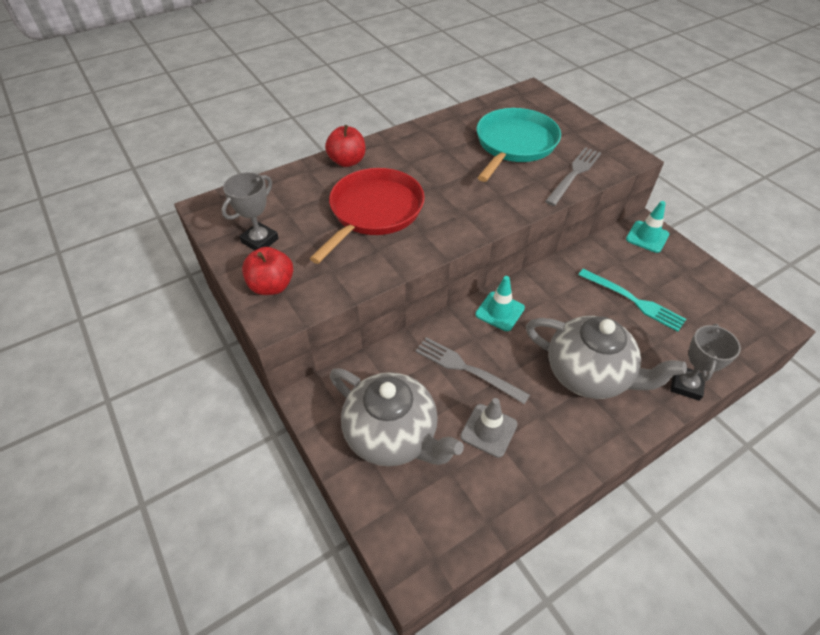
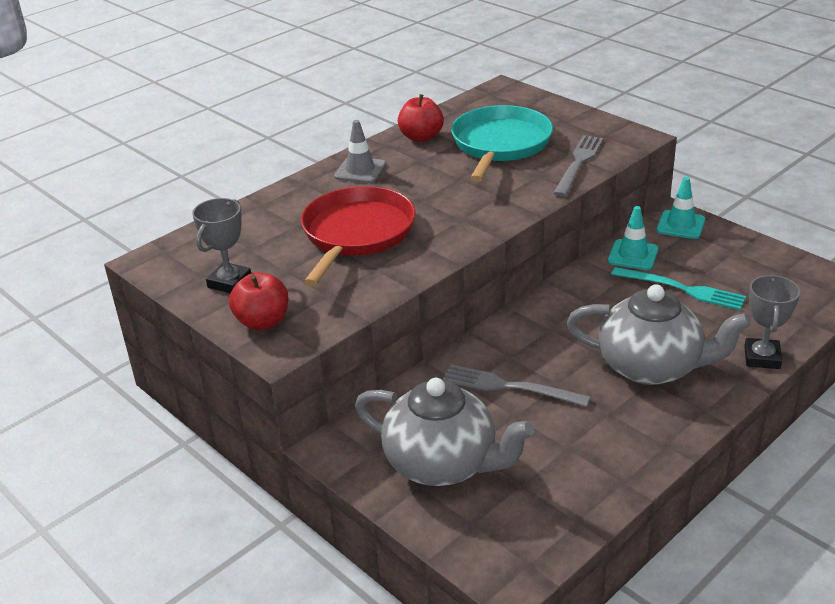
camera: 10 degrees left, 15 degrees down
red apple [325,125,366,167] -> red apple moved to [398,94,444,142]
grey traffic cone [460,398,517,458] -> grey traffic cone moved to [334,120,386,183]
turquoise traffic cone [475,276,525,331] -> turquoise traffic cone moved to [608,206,659,270]

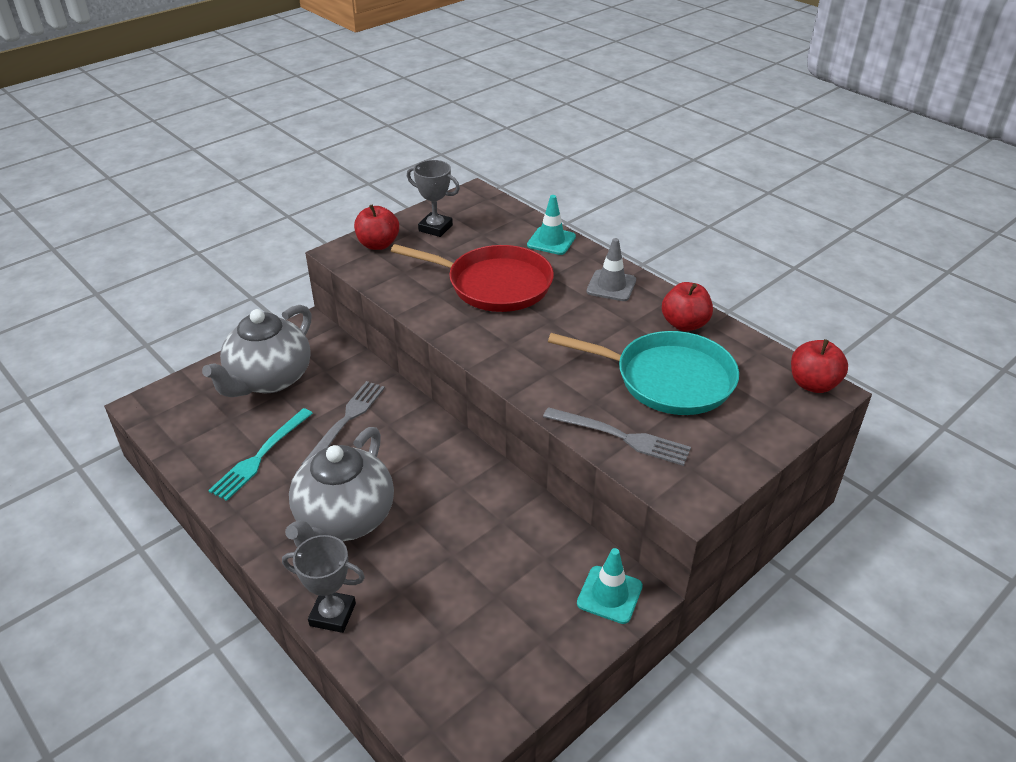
camera: 90 degrees right, 5 degrees up
turquoise traffic cone [608,206,659,270] -> turquoise traffic cone moved to [527,195,576,255]
turquoise fork [611,267,746,310] -> turquoise fork moved to [208,408,313,501]
none -> red apple [791,339,848,393]

